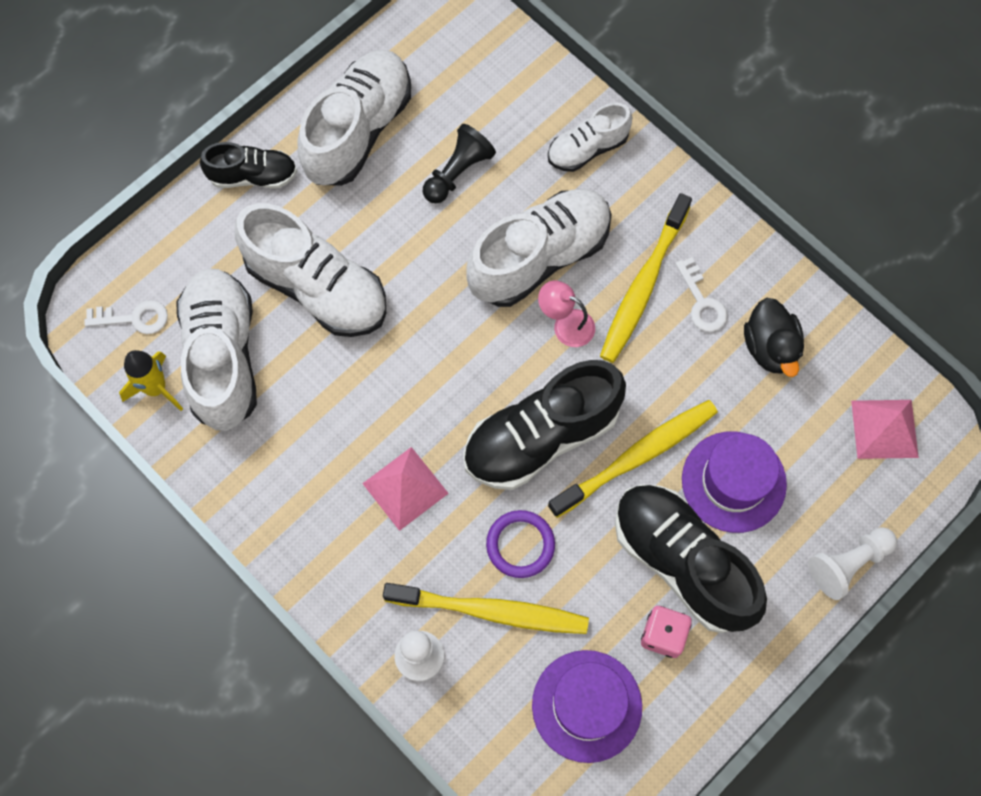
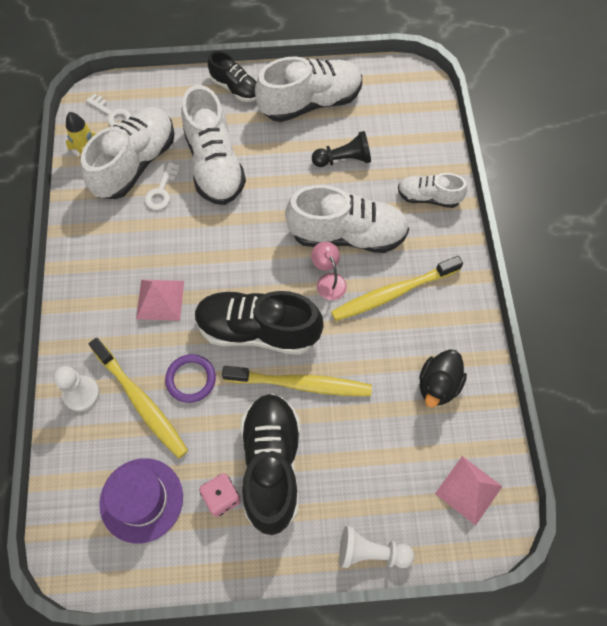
camera: 40 degrees right, 5 degrees down
white key [675,257,727,332] -> white key moved to [145,162,180,210]
purple hat [682,431,787,533] -> none

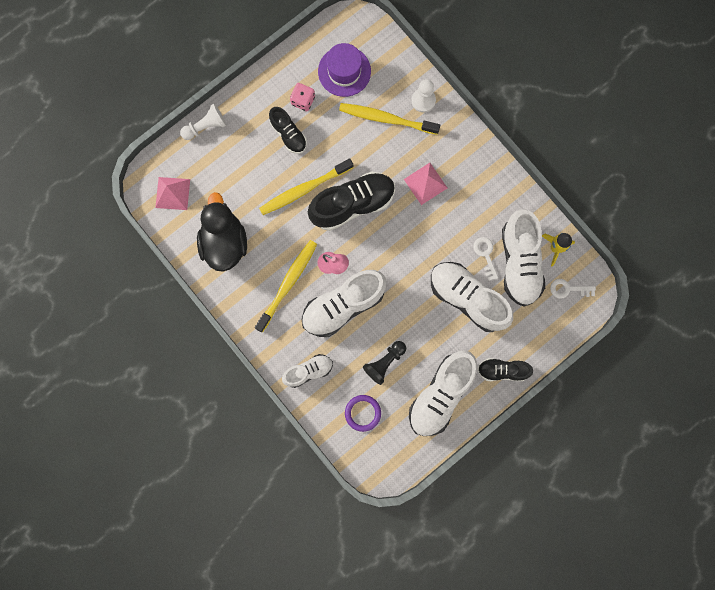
camera: 145 degrees right, 15 degrees up
purple ring [165,354,216,403] -> purple ring moved to [345,395,381,432]
black shoe [240,394,300,535] -> black shoe [269,107,307,154], size x0.56
black duck [419,349,467,408] -> black duck [197,192,247,272], size x1.60

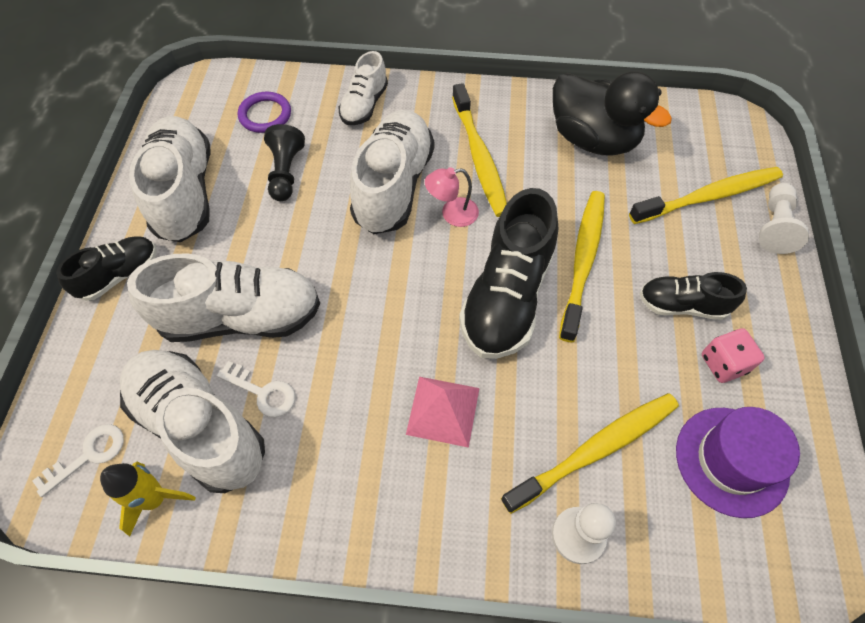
camera: 135 degrees right, 20 degrees down
pink pyramid [155,177,190,210] -> none
none -> yellow toothbrush [629,167,783,224]

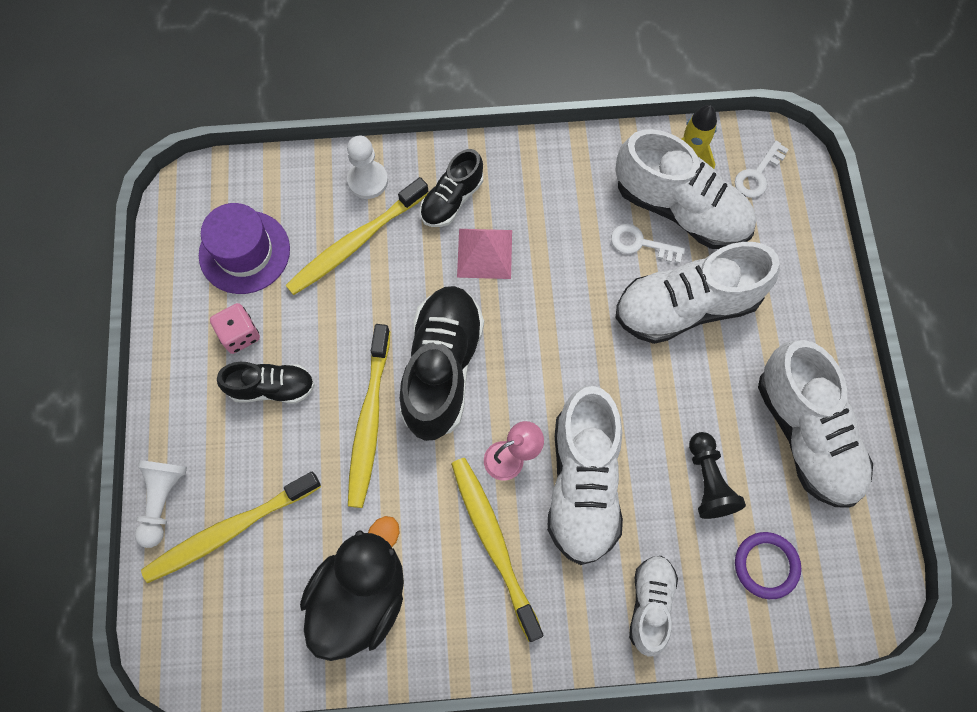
camera: 170 degrees right, 10 degrees up
black shoe [56,236,157,301] -> black shoe moved to [420,149,483,227]
black duck [553,71,672,156] -> black duck turned 90 degrees clockwise [300,516,404,661]

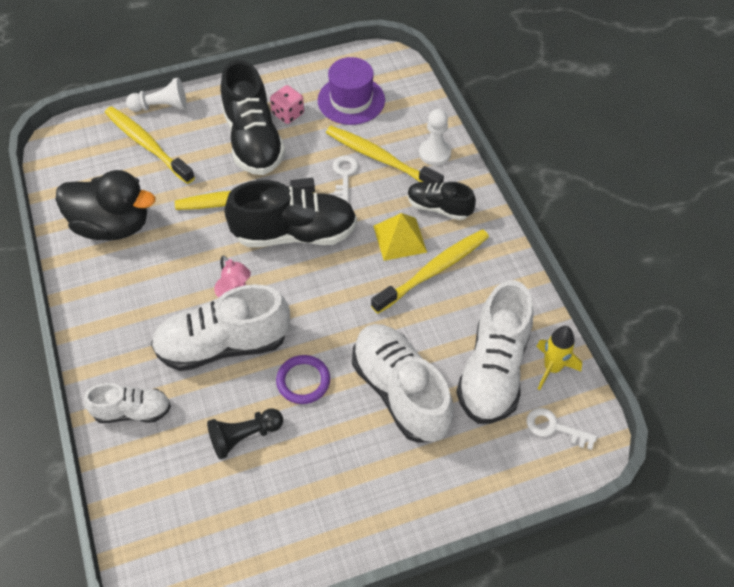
camera: 75 degrees right, 15 degrees down
black shoe [217,362,315,403] -> black shoe [220,60,286,175], size x1.78
yellow toothbrush [451,458,544,642] -> yellow toothbrush moved to [371,229,489,314]
pink pyramid [457,229,512,279] -> yellow pyramid [373,213,427,261]
white key [611,224,685,263] -> white key moved to [333,155,359,202]
purple ring [735,532,801,599] -> purple ring moved to [276,355,330,404]
white shoe [758,340,873,508] -> none

